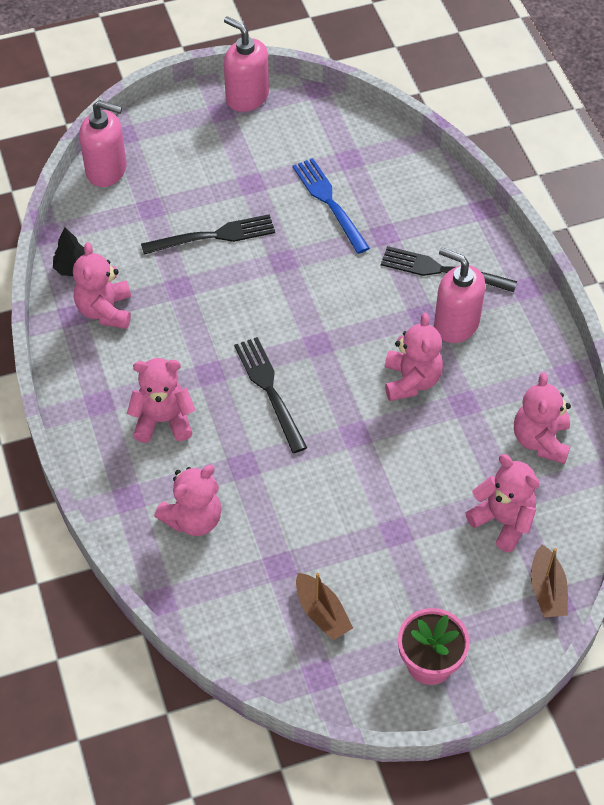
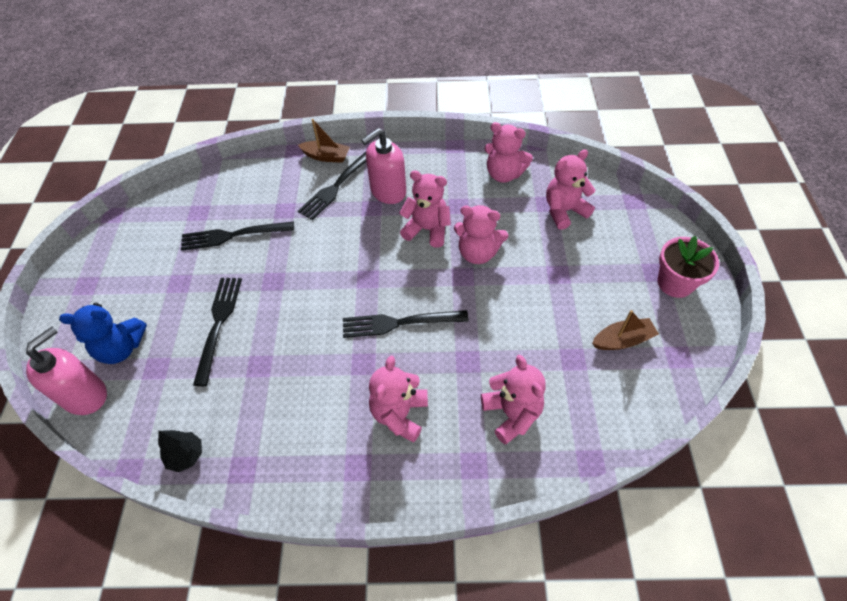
camera: 70 degrees left, 0 degrees up
pink teddy bear [73,242,131,329] -> pink teddy bear moved to [454,205,508,264]
pink soap dispenser [224,16,269,112] -> none
blue fork [293,158,370,254] -> black fork [181,221,294,251]
brown boat [531,544,568,617] -> brown boat moved to [298,119,350,163]
none -> blue teddy bear [59,303,147,364]

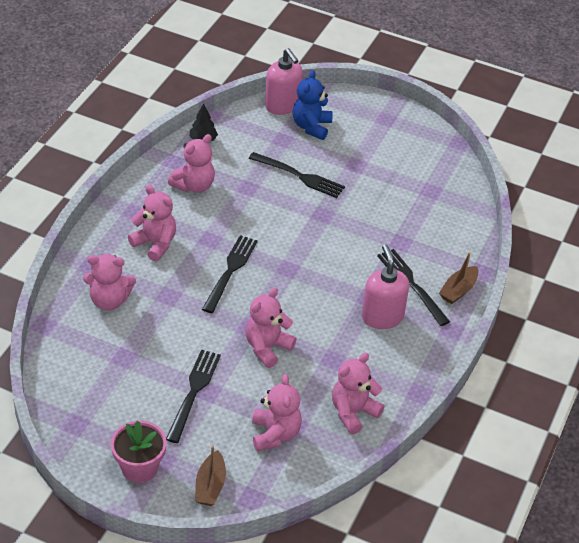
camera: 110 degrees right, 10 degrees down
black fork [181,221,294,251] -> black fork moved to [166,350,221,443]
pink teddy bear [399,170,451,248] -> pink teddy bear moved to [168,134,215,193]
brown boat [592,310,659,350] -> brown boat moved to [195,446,226,506]

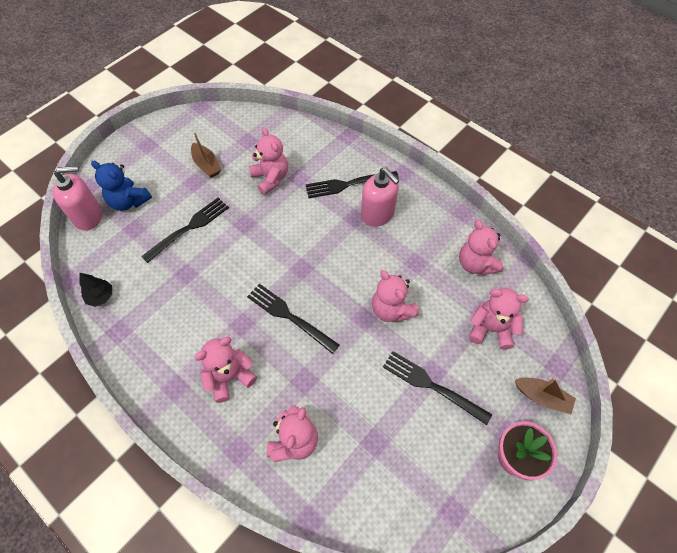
camera: 70 degrees left, 15 degrees up
pink teddy bear [168,134,215,193] -> pink teddy bear moved to [249,127,288,195]
pink soap dispenser [362,245,409,329] -> pink soap dispenser turned 135 degrees counterclockwise [361,168,399,227]
brown boat [439,252,478,304] -> brown boat moved to [191,132,221,178]

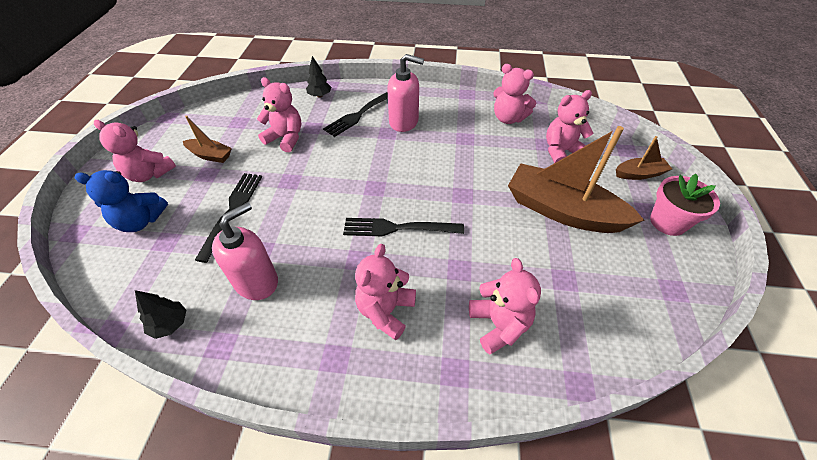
camera: 35 degrees left, 10 degrees down
pink soap dispenser [53,166,102,231] -> pink soap dispenser moved to [212,202,278,300]
pink teddy bear [372,270,419,322] -> pink teddy bear moved to [94,120,176,182]
black fork [383,351,492,425] -> brown boat [508,126,644,233]
none -> black tree [306,56,332,98]

